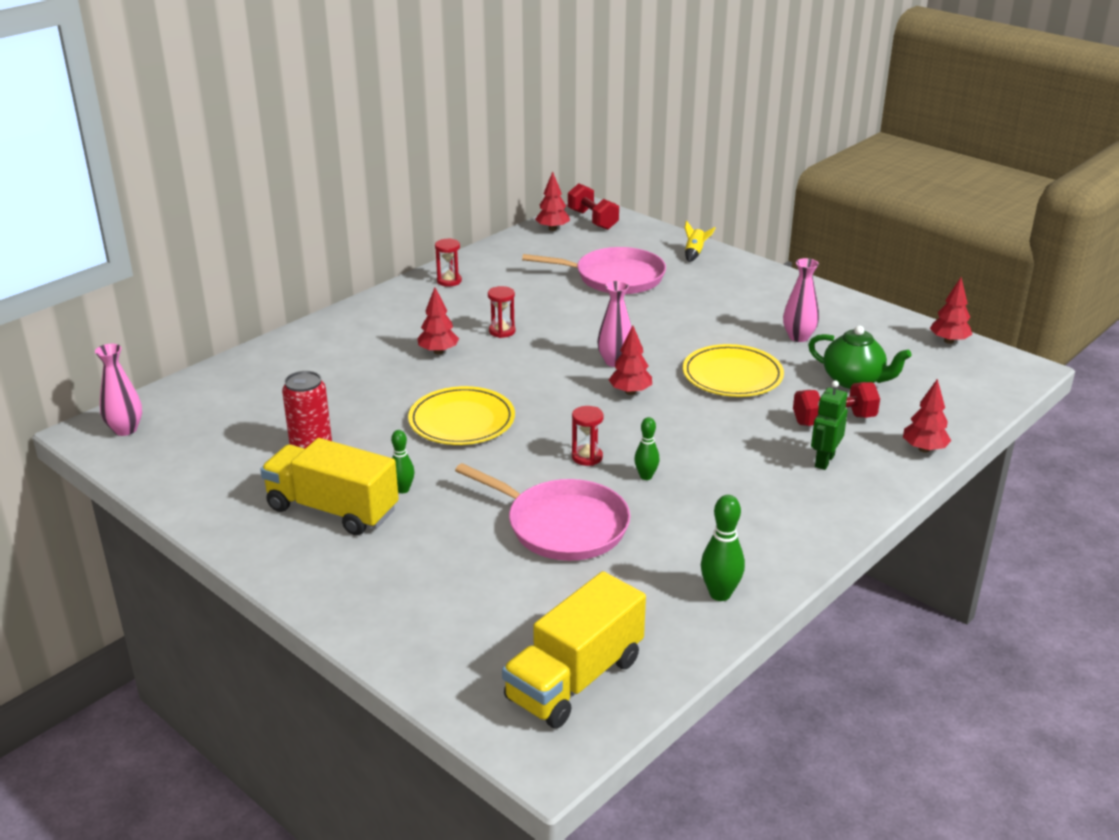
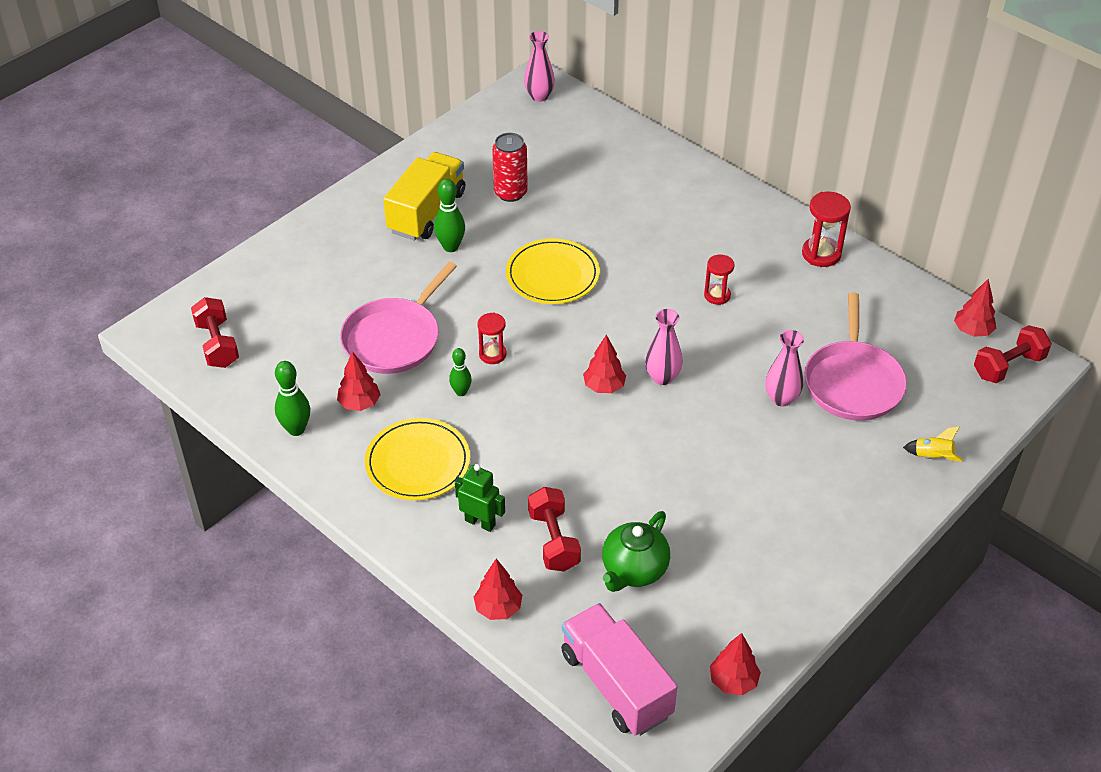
camera: 90 degrees right, 15 degrees up
green bowling pin [391,430,415,493] -> green bowling pin [434,179,465,252], size x1.53
red tree [417,287,459,354] -> red tree moved to [337,351,381,411]
red hourglass [435,238,462,287] -> red hourglass [802,192,851,267], size x1.52
yellow truck [502,571,646,728] -> red dumbbell [191,297,239,368]
yellow plate [683,344,784,397] -> yellow plate moved to [365,418,470,500]
pink vase [783,258,819,342] -> pink vase moved to [765,330,804,406]
none -> pink truck [561,603,677,736]

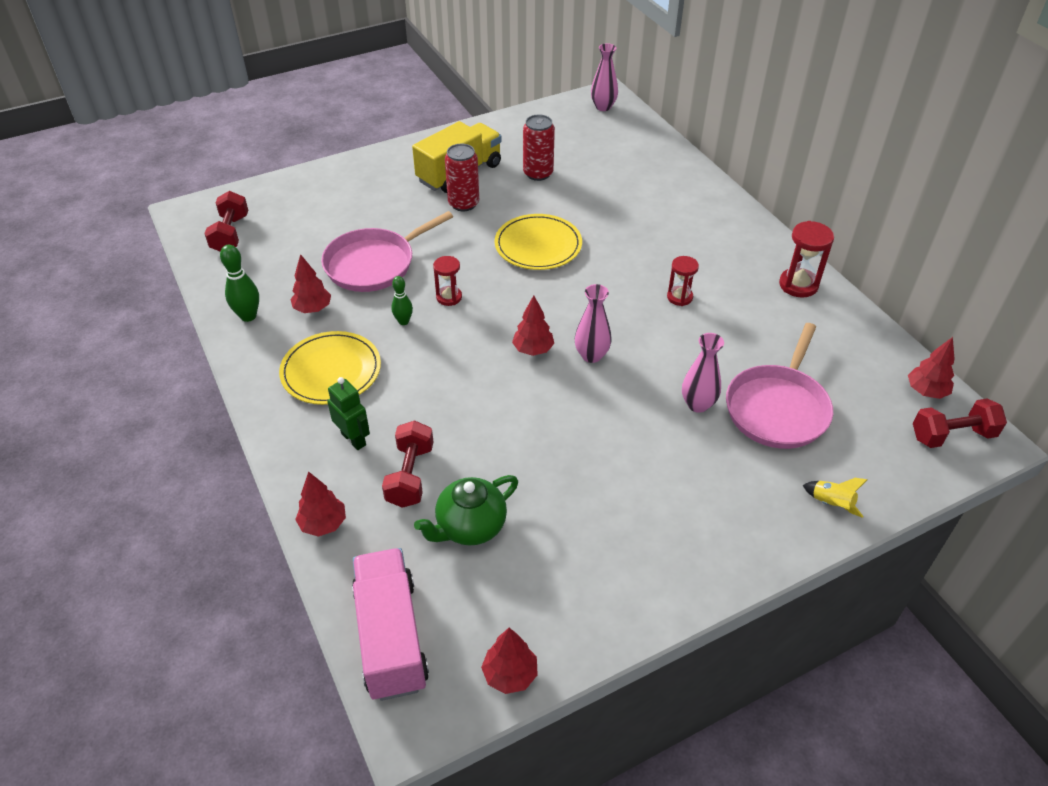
camera: 20 degrees right, 0 degrees up
green bowling pin [434,179,465,252] -> red can [445,144,479,211]

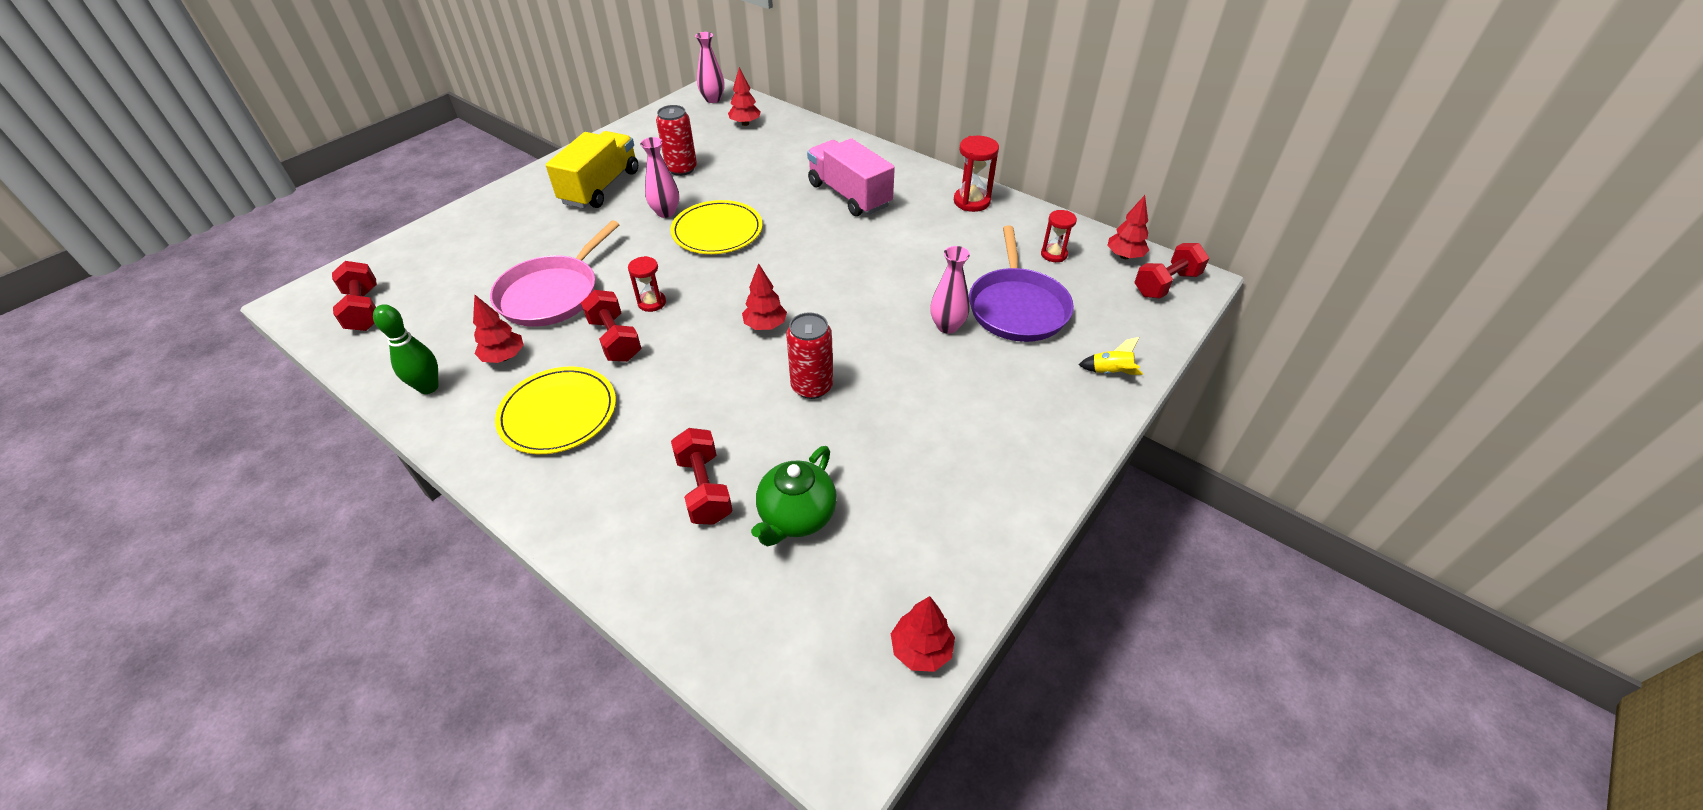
camera: 25 degrees left, 0 degrees up
red tree [295,471,346,537] -> red tree moved to [728,67,761,126]
green robot [327,377,370,450] -> none
pink truck [352,548,429,701] -> pink truck moved to [807,138,895,216]
green bowling pin [391,276,413,325] -> red dumbbell [581,290,642,362]
red can [445,144,479,211] -> red can moved to [786,312,833,399]
pink vase [575,284,612,363] -> pink vase moved to [640,137,679,218]
red hourglass [667,256,699,306] -> red hourglass moved to [1041,210,1077,262]
pink pan [726,323,833,449] -> purple pan [969,226,1074,342]

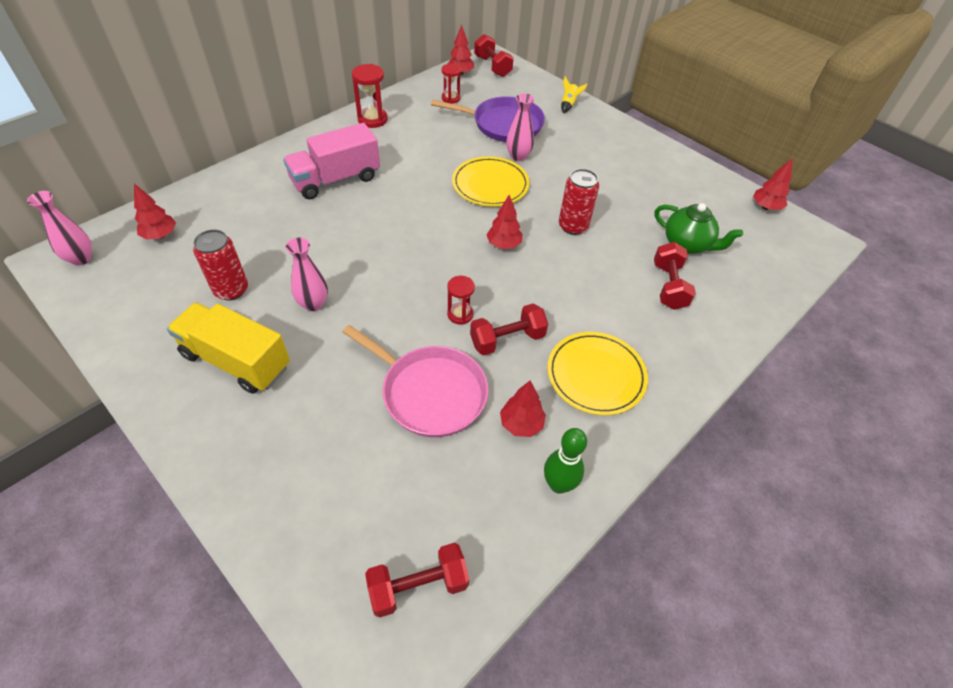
camera: 85 degrees left, 5 degrees up
yellow plate [670,200,762,254] -> yellow plate moved to [452,156,530,206]
red dumbbell [671,428,733,525] -> red dumbbell turned 75 degrees counterclockwise [654,242,696,310]

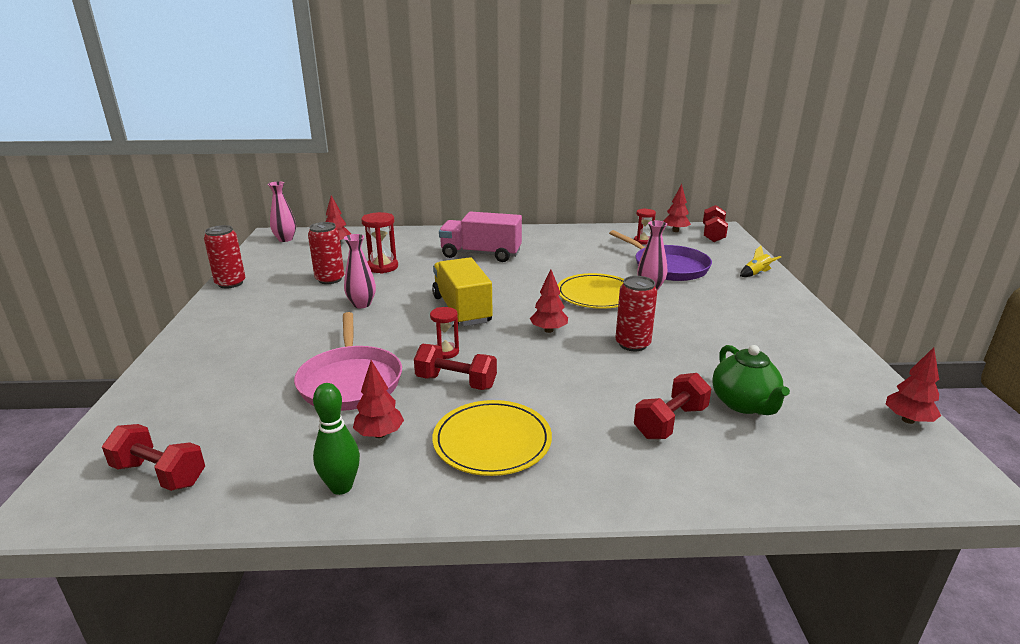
camera: 45 degrees right, 25 degrees down
yellow truck [167,302,290,394] -> yellow truck moved to [432,257,493,327]
red hourglass [352,64,388,128] -> red hourglass moved to [361,212,398,274]
none -> red can [204,225,245,288]

